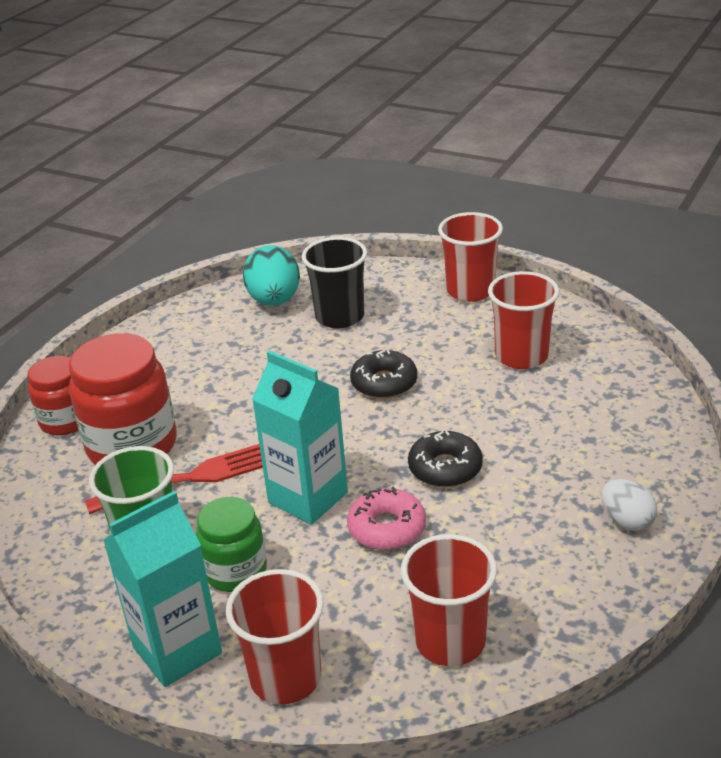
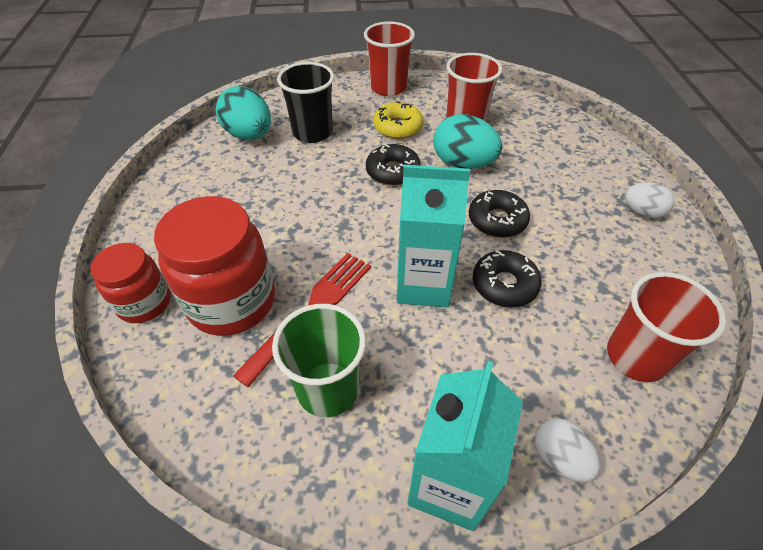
camera: 35 degrees left, 15 degrees up
green jar [196,497,267,592] -> none
red cup [226,569,323,704] -> white egg [535,418,600,482]
pink donut [347,487,426,550] -> black donut [473,250,542,307]
none -> yellow donut [373,101,423,139]
none -> turquoise egg [433,114,502,169]

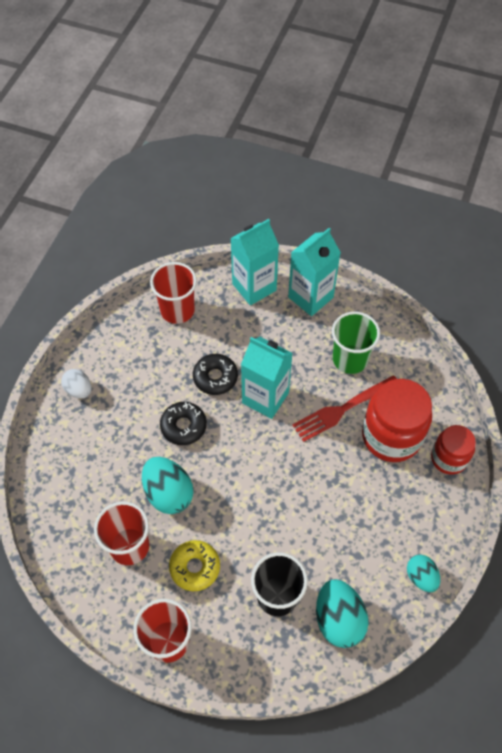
camera: 155 degrees left, 10 degrees up
black donut [366,144,421,186] -> none
white egg [535,418,600,482] -> turquoise carton [230,219,279,305]
none -> turquoise egg [407,554,440,592]

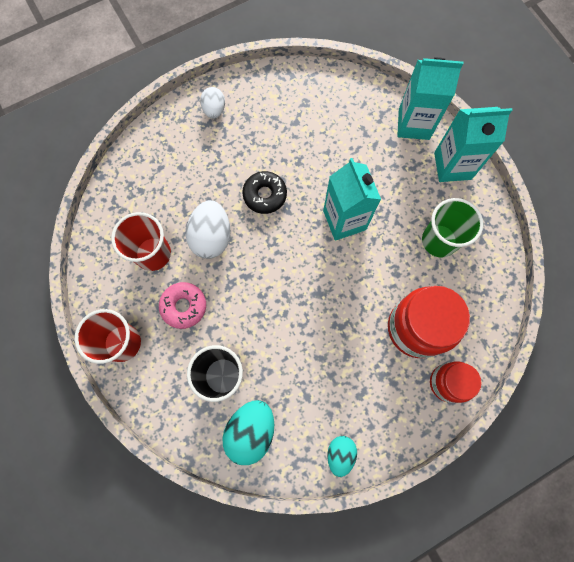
camera: 40 degrees right, 15 degrees up
turquoise egg [142,457,193,514] -> white egg [186,200,231,259]
red cup [150,262,197,324] -> none
yellow donut [169,540,220,591] -> pink donut [159,282,206,329]
black donut [193,354,238,395] -> none
red fork [292,375,397,442] -> none

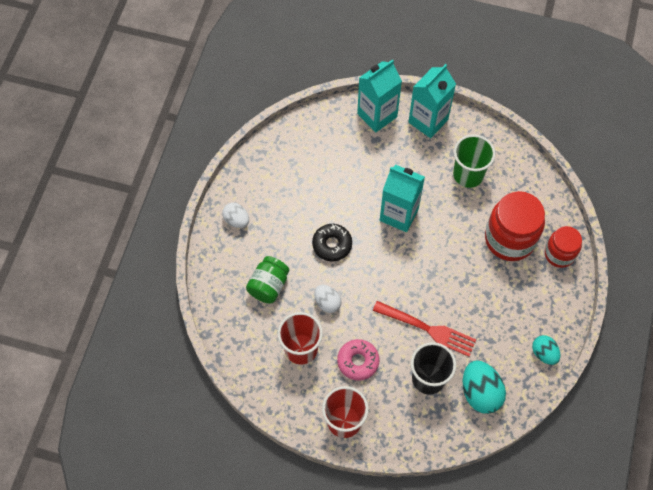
camera: 45 degrees left, 10 degrees down
white egg [186,200,231,259] -> white egg [314,285,342,313], size x0.61
none -> green jar [246,256,289,304]
none -> red fork [373,301,476,357]

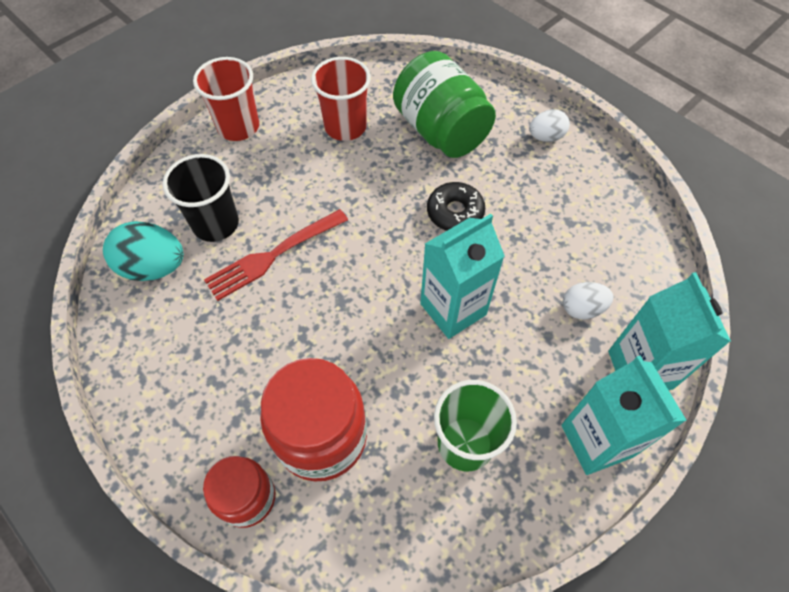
camera: 120 degrees right, 5 degrees down
green jar [246,256,289,304] -> green jar [393,51,496,158], size x1.66
white egg [314,285,342,313] -> white egg moved to [563,282,614,319]
pink donut [337,339,379,381] -> none
turquoise egg [532,335,560,365] -> none

